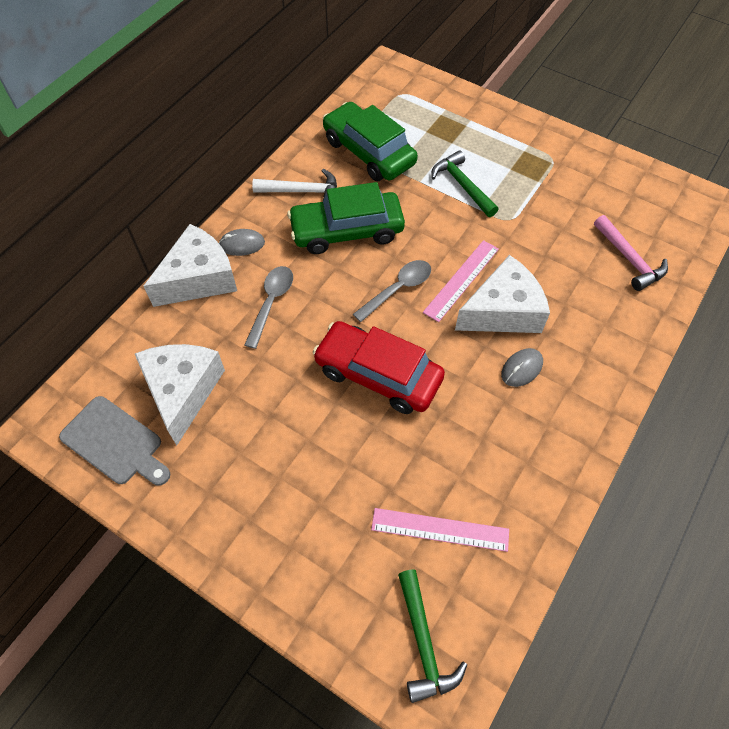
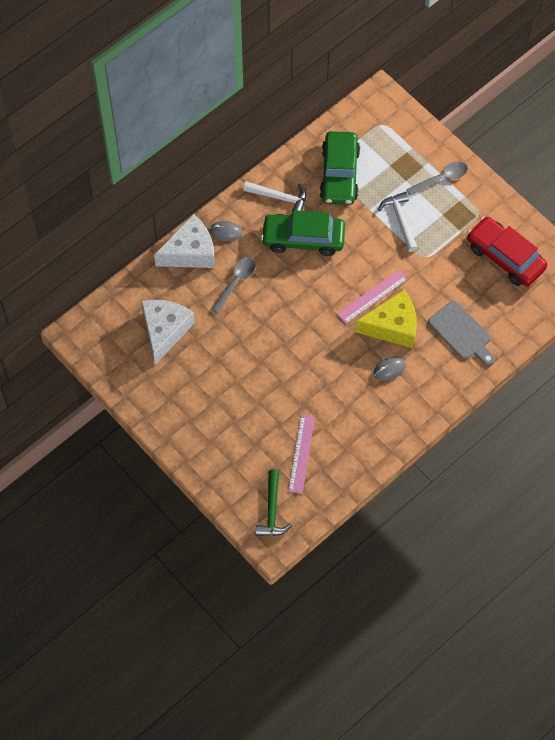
camera: 15 degrees right, 5 degrees up
grey cutting board [59,396,170,486] -> grey cutting board moved to [428,301,495,366]
red car [313,321,445,414] -> red car moved to [467,217,547,286]
green car [323,102,418,181] -> green car turned 150 degrees counterclockwise [320,131,360,205]
grey spoon [353,260,431,322] -> grey spoon moved to [406,161,468,196]
pink ruler [371,508,509,552] -> pink ruler turned 75 degrees clockwise [288,415,315,494]
green hammer [431,150,499,217] -> white hammer [378,192,418,252]
white cheese [455,255,550,333] -> yellow cheese [355,290,417,348]
pink hammer [594,215,668,291] -> none

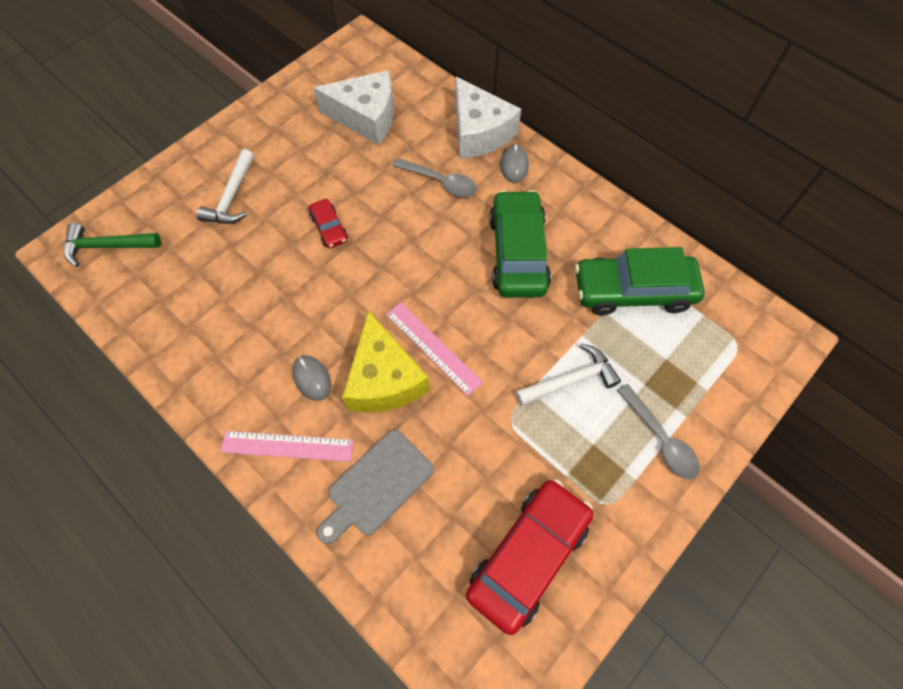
camera: 85 degrees right, 0 degrees up
white hammer [243,181,307,213] -> white hammer moved to [197,149,254,224]
pink ruler [288,415,315,494] -> pink ruler moved to [221,431,354,462]
none -> red car [309,199,348,248]

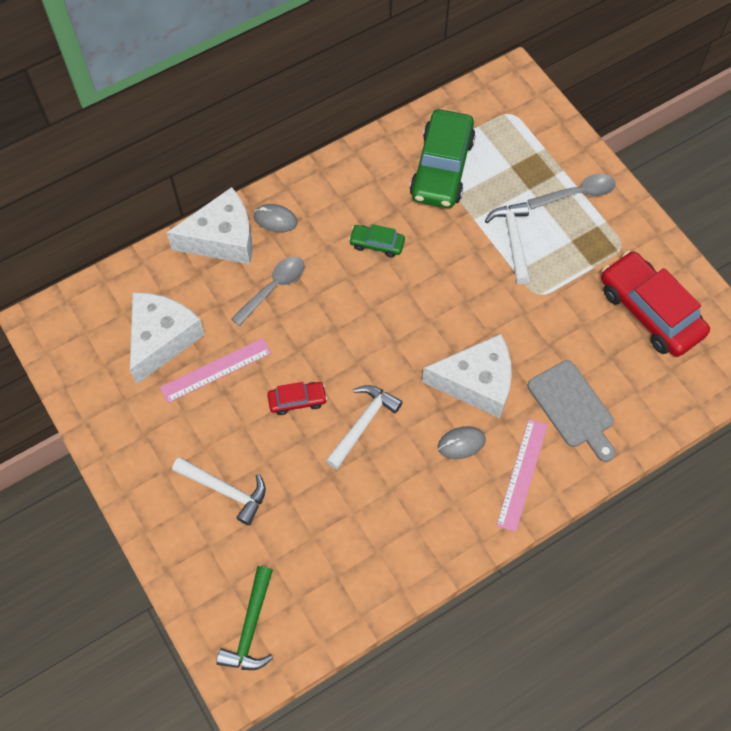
camera: 75 degrees left, 0 degrees up
yellow cheese [342,310,430,412] -> white cheese [422,334,512,418]
pink ruler [386,302,483,396] -> pink ruler moved to [160,338,271,403]
green car [489,190,551,298] -> green car [349,224,405,258], size x0.48
none -> white hammer [326,385,403,469]

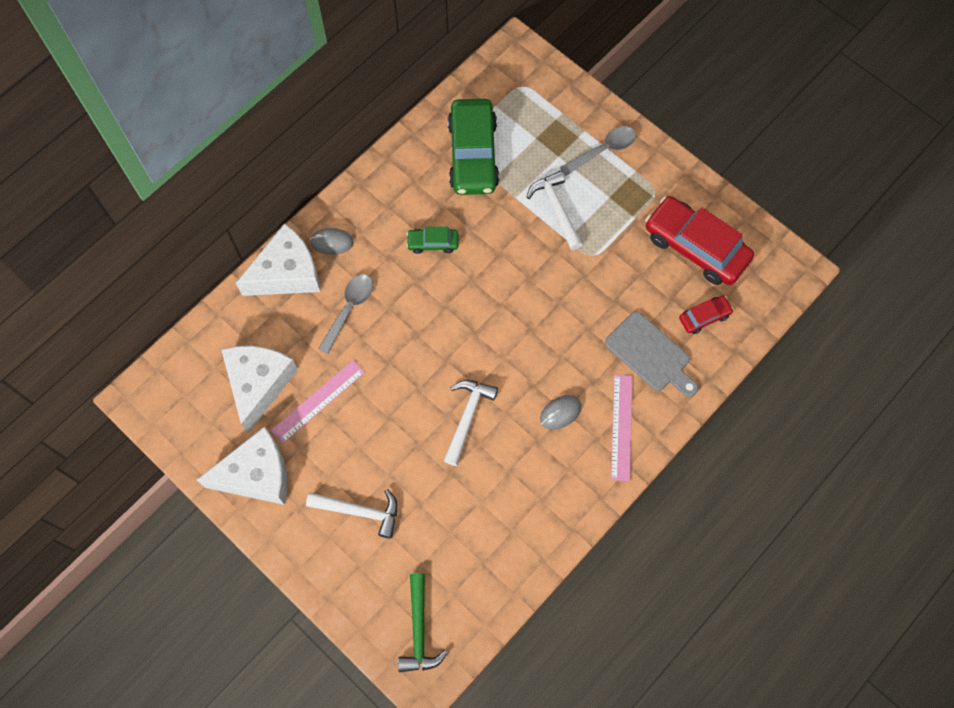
camera: 15 degrees left, 5 degrees up
red car [267,382,327,415] -> red car moved to [679,295,734,334]
white cheese [422,334,512,418] -> white cheese moved to [197,426,287,505]

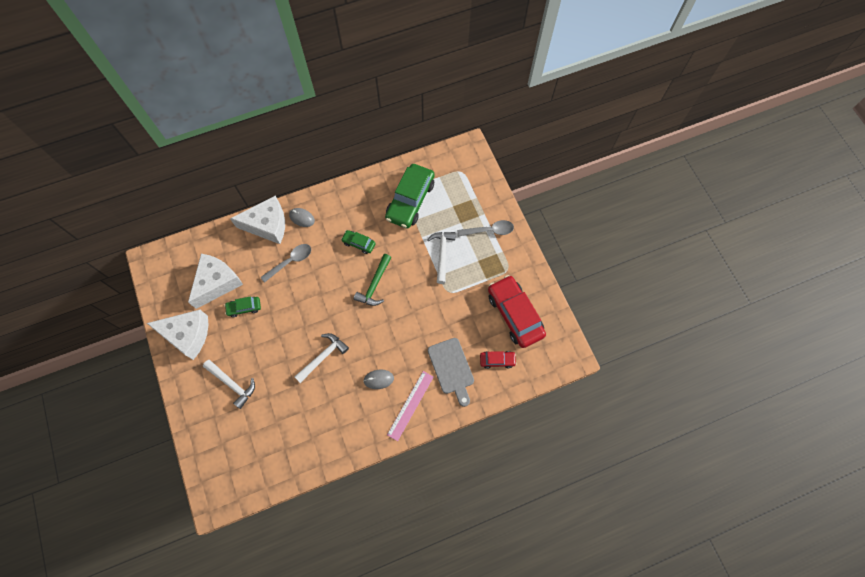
camera: 25 degrees right, 0 degrees up
pink ruler [271,360,365,444] -> green car [224,296,261,317]
green hammer [398,573,448,672] -> green hammer moved to [354,254,391,306]

